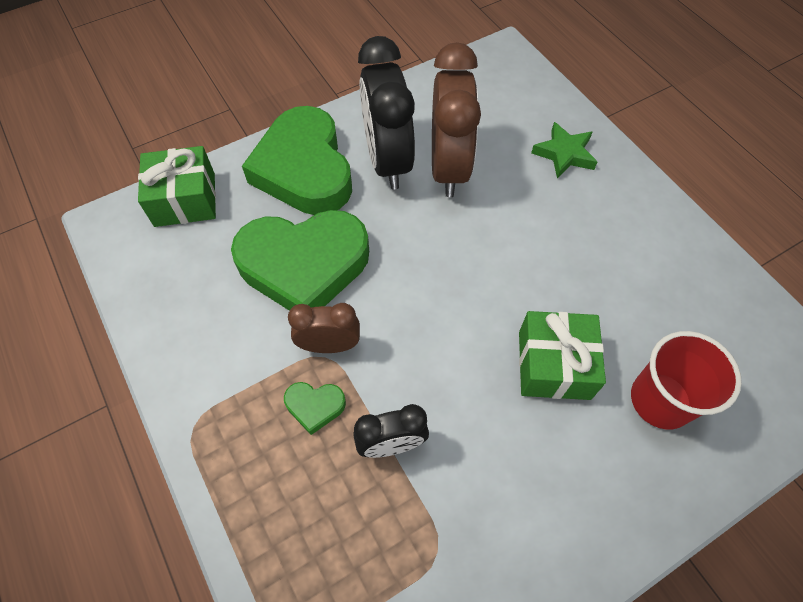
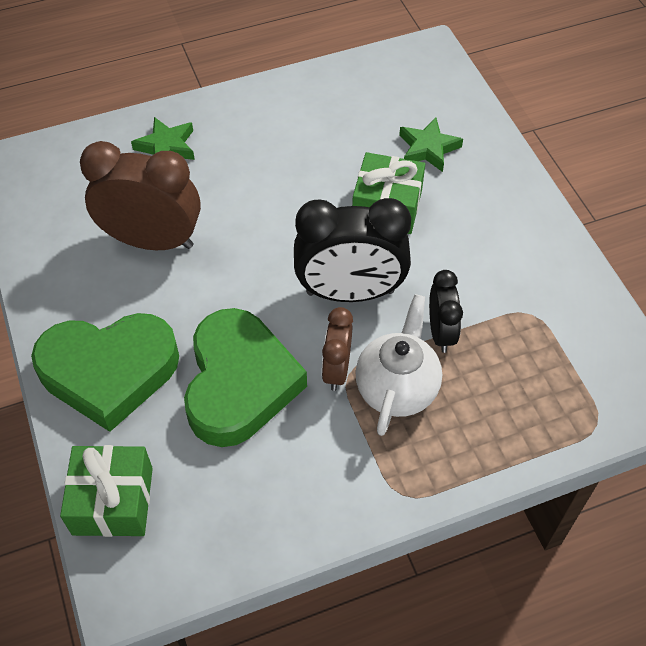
camera: 80 degrees left, 5 degrees down
green heart [284,382,346,435] -> white teapot [355,294,442,436]
black clock [358,36,415,190] -> black clock moved to [294,198,411,302]
red cup [631,331,742,430] -> green star [399,117,463,172]

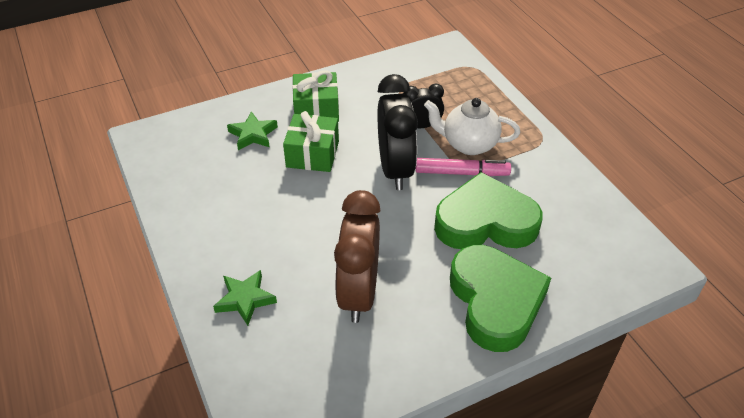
camera: 95 degrees left, 10 degrees down
green gift [60,445,153,537] -> green gift moved to [292,70,339,122]
brown clock [322,307,353,391] -> pink marker [416,158,511,176]

